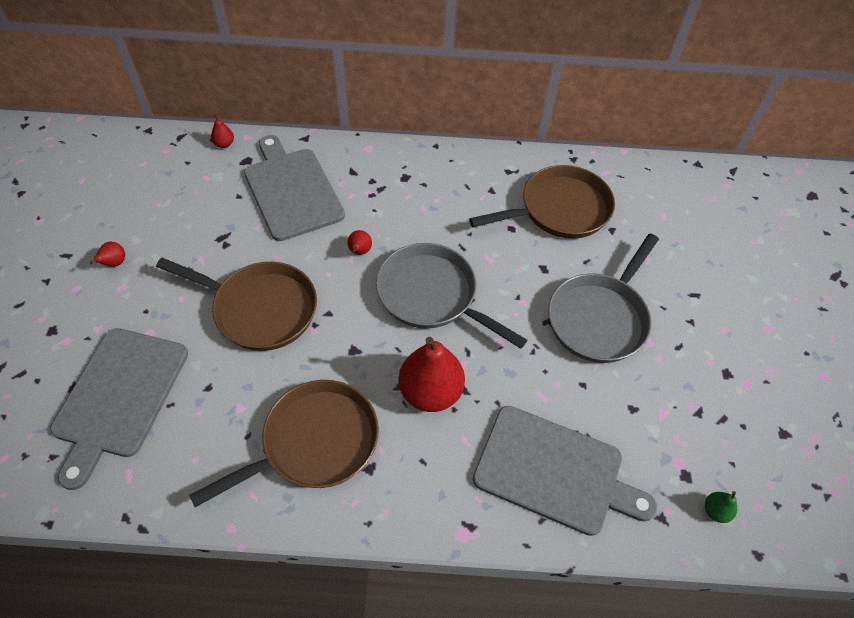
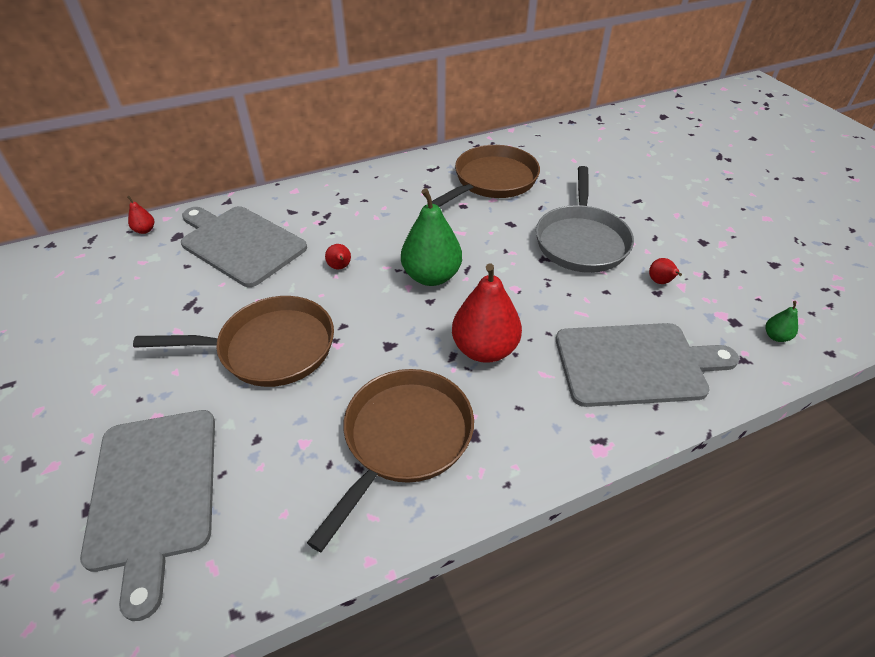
camera: 25 degrees left, 10 degrees down
red pear [90,242,125,267] -> red pear moved to [649,258,682,284]
grey pan [376,243,527,349] -> green pear [401,188,462,286]

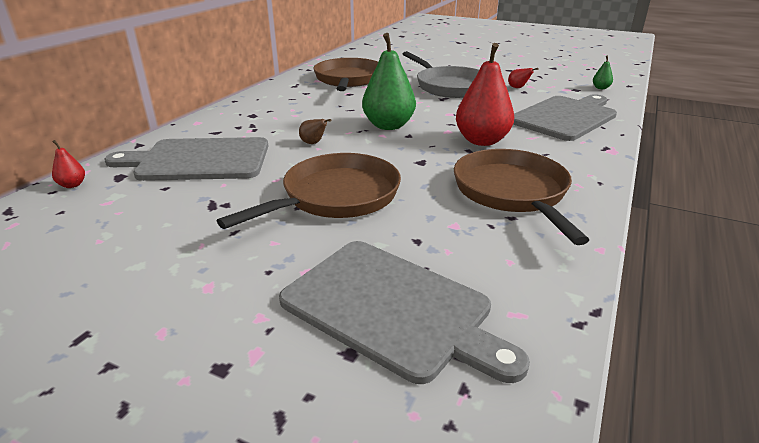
camera: 40 degrees left, 15 degrees down
red pear [325,244,351,269] -> brown pear [299,119,331,144]

